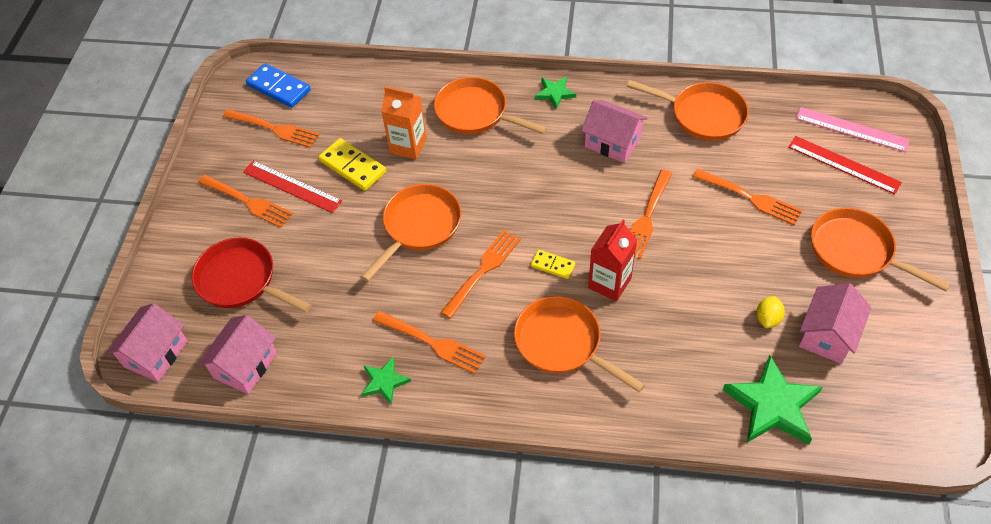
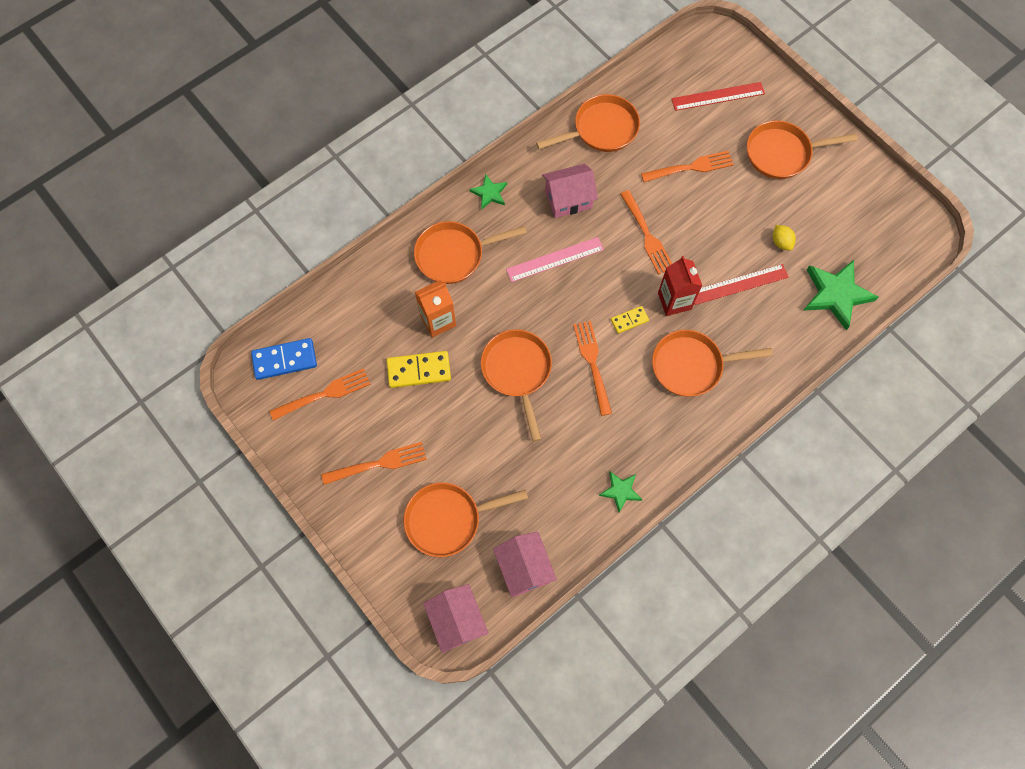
camera: 50 degrees left, 15 degrees up
red pan [192,238,311,313] -> orange pan [403,482,528,557]
red ruler [243,161,342,213] -> red ruler moved to [694,264,789,305]
orange fork [373,311,486,374] -> none
pink ruler [796,107,910,152] -> pink ruler moved to [506,237,604,282]
pink house [799,283,871,364] -> none

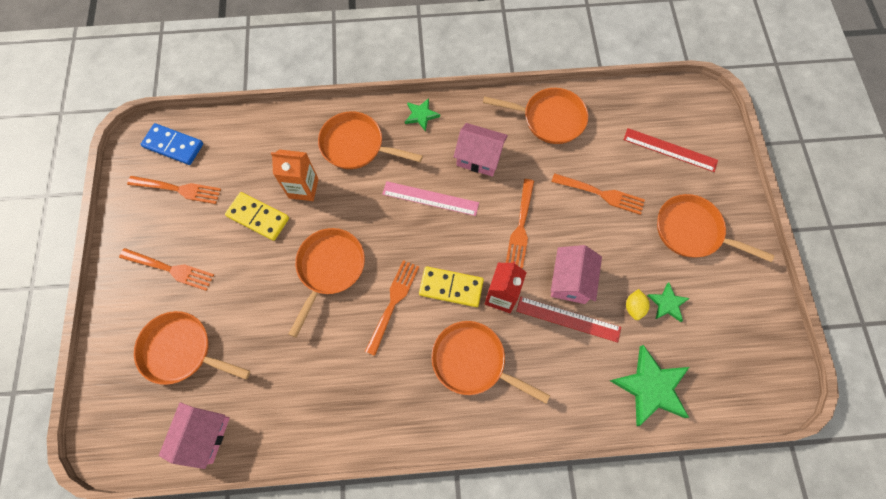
camera: 35 degrees right, 0 degrees up
pink house [423,584,489,653] -> pink house moved to [551,245,602,304]
green star [599,471,642,513] -> green star moved to [647,282,690,322]
yellow domino [611,306,649,334] -> yellow domino [419,266,484,307], size x1.73

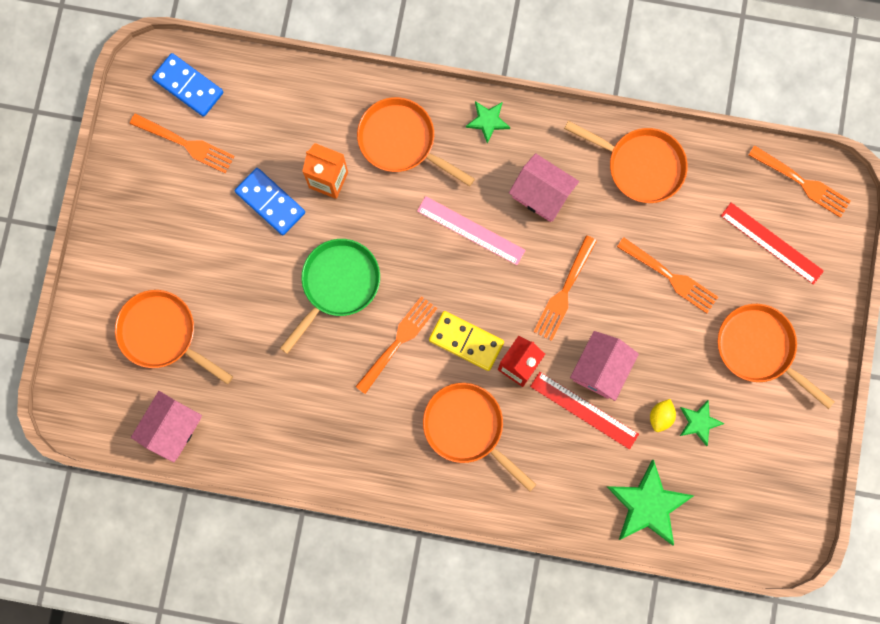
camera: 15 degrees right, 10 degrees up
orange fork [119,248,214,291] -> orange fork moved to [749,145,851,217]
yellow domino [225,192,289,241] -> blue domino [235,168,305,235]
orange pan [288,228,365,338] -> green pan [280,239,380,354]

